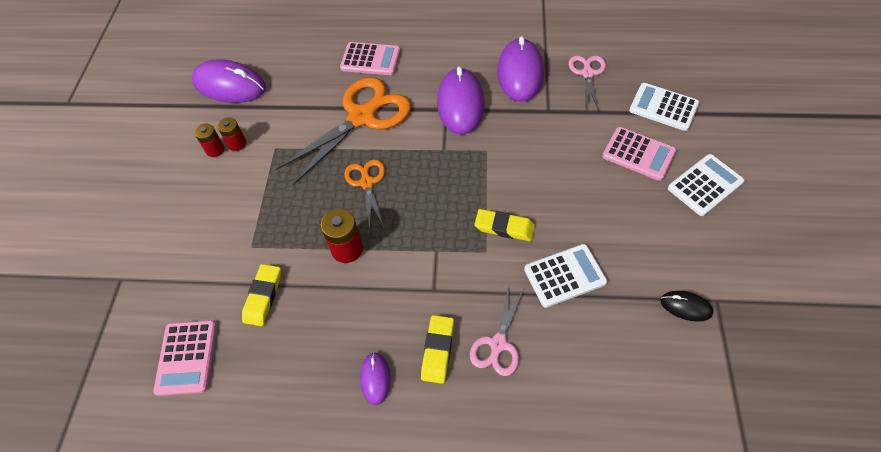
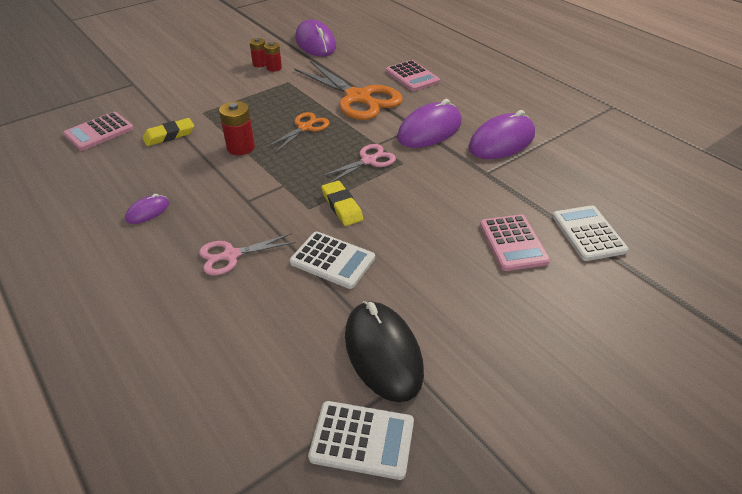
camera: 45 degrees right, 15 degrees down
orange scissors [276,77,411,185] -> orange scissors turned 45 degrees clockwise [294,61,403,120]
yellow eraser [421,315,454,384] -> none
pink scissors [569,56,606,111] -> pink scissors moved to [320,144,396,183]
black mouse [661,291,713,322] -> black mouse [345,301,424,402], size x2.04
white calculator [668,154,745,216] -> white calculator moved to [308,401,414,480]

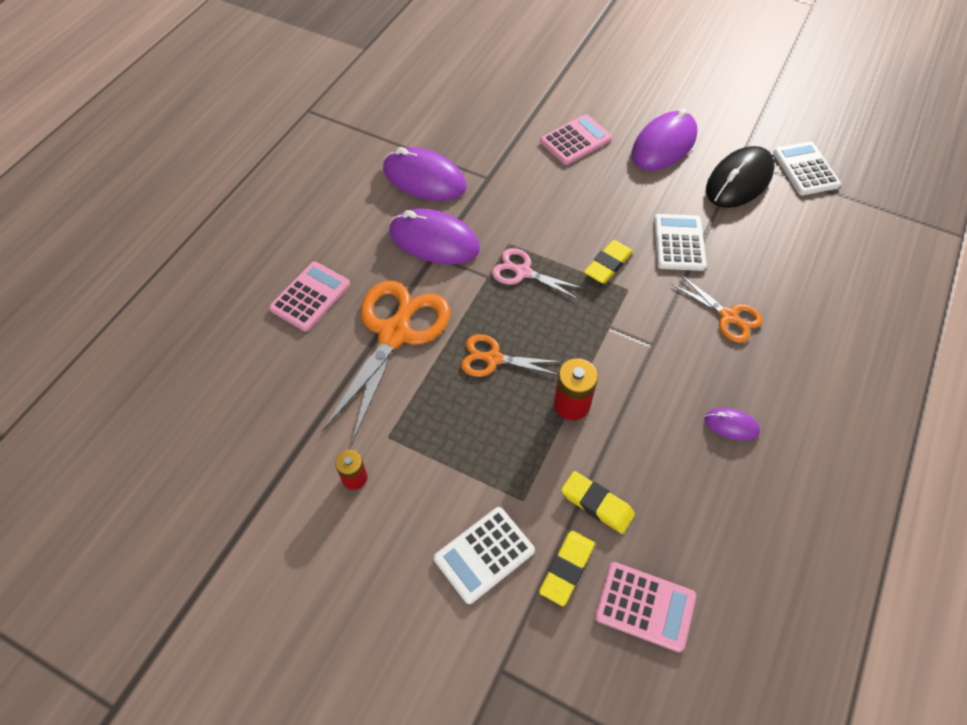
camera: 115 degrees left, 15 degrees up
pink scissors [199,233,296,275] -> orange scissors [671,275,763,342]
red battery [249,38,266,67] -> none
purple mouse [295,19,336,57] -> purple mouse moved to [632,109,698,171]
white calculator [552,205,628,261] -> white calculator moved to [434,507,535,604]
none -> yellow eraser [539,531,595,606]

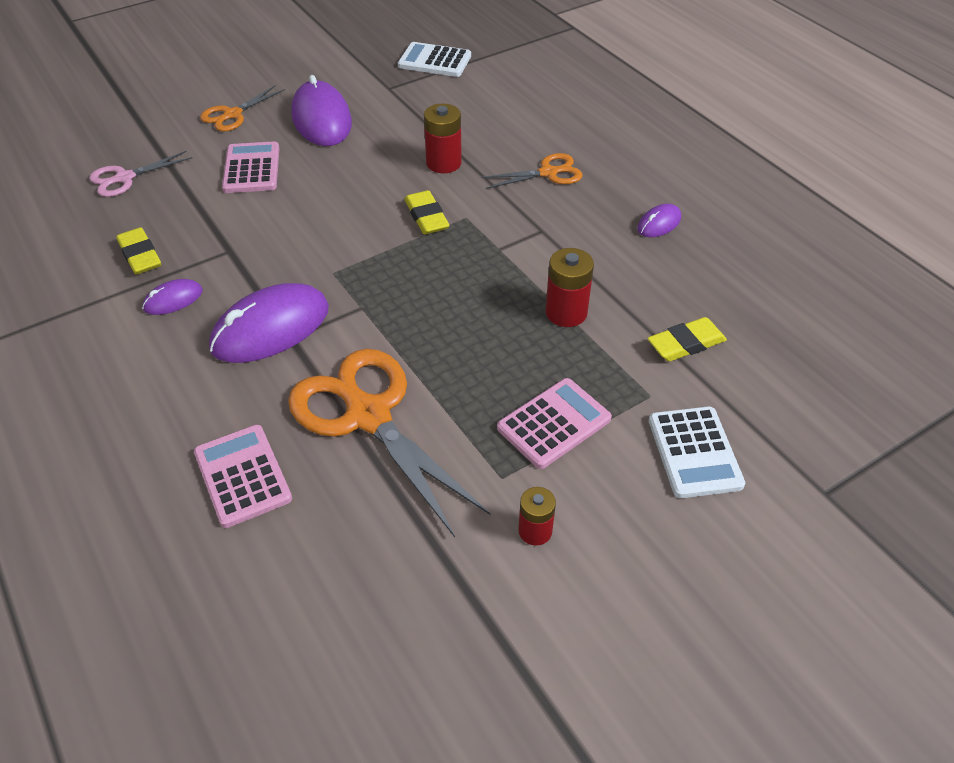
camera: 60 degrees left, 10 degrees down
purple mouse [383,147,467,201] -> purple mouse [142,279,203,315], size x0.49
orange scissors [461,334,562,377] -> orange scissors moved to [200,85,285,131]
pink scissors [492,248,584,299] -> pink scissors moved to [89,151,192,197]
yellow eraser [539,531,595,606] -> yellow eraser moved to [116,227,161,275]
pink calculator [595,562,696,652] -> pink calculator moved to [497,378,612,469]
white calculator [654,214,707,271] -> red battery [424,104,462,173]
black mouse [706,146,775,208] -> none

